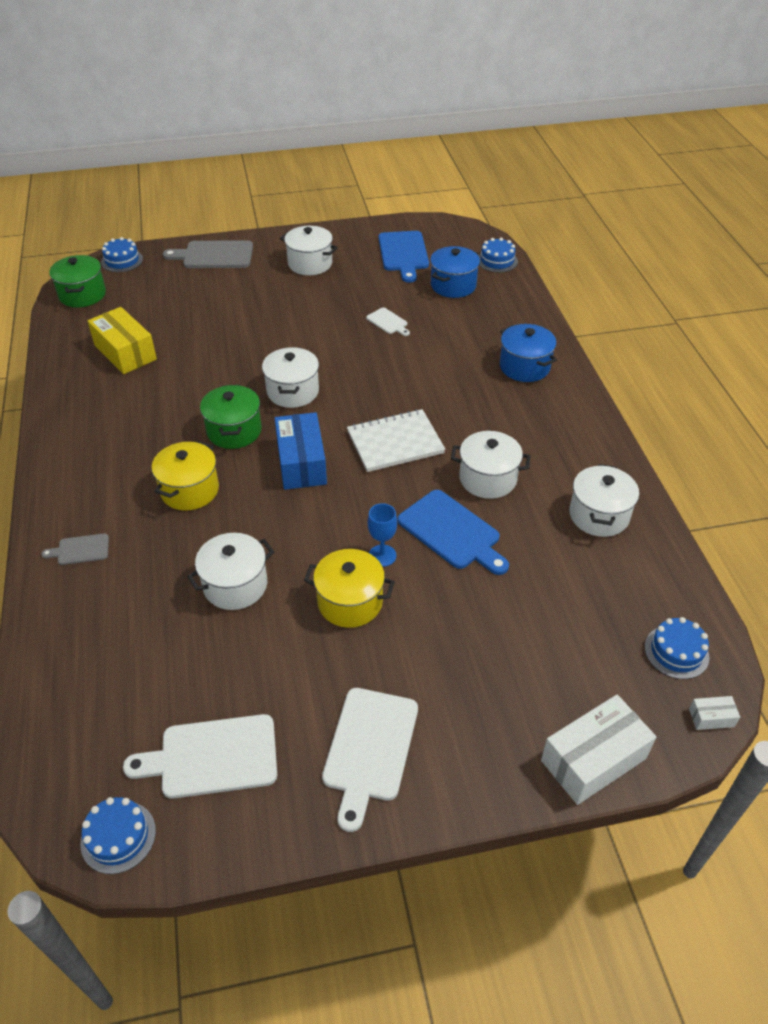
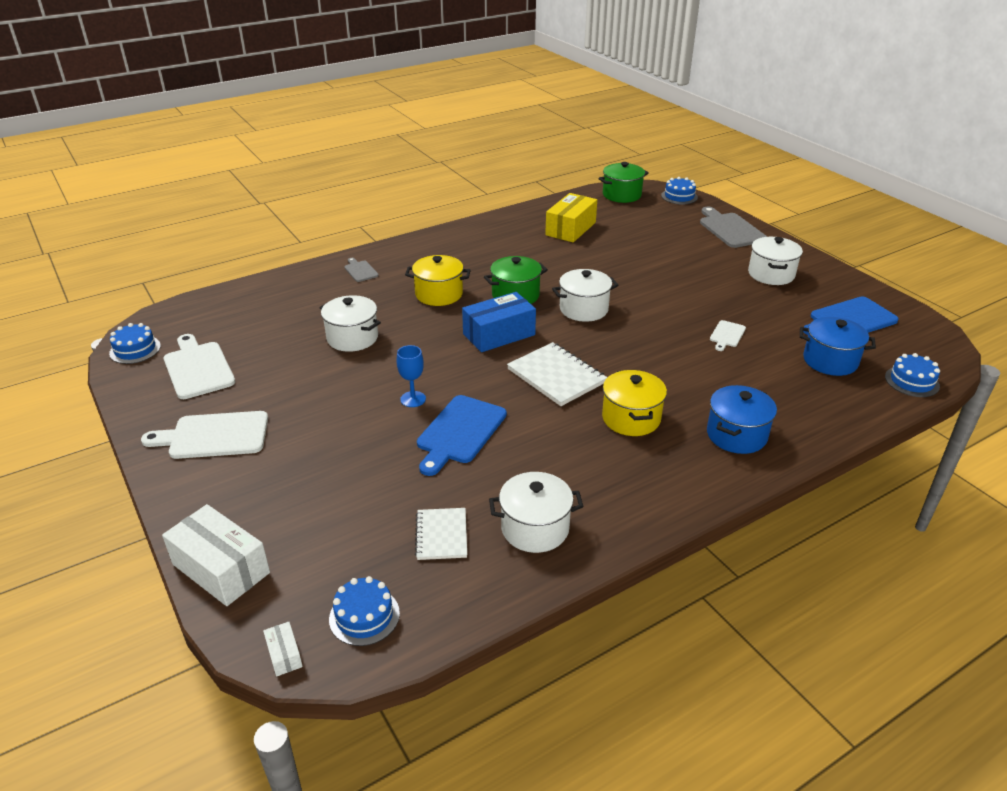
camera: 70 degrees right, 10 degrees down
yellow pot [304,549,395,628] -> yellow pot moved to [602,370,667,436]
white pot [451,431,531,499] -> none
none -> white notebook [415,508,467,560]

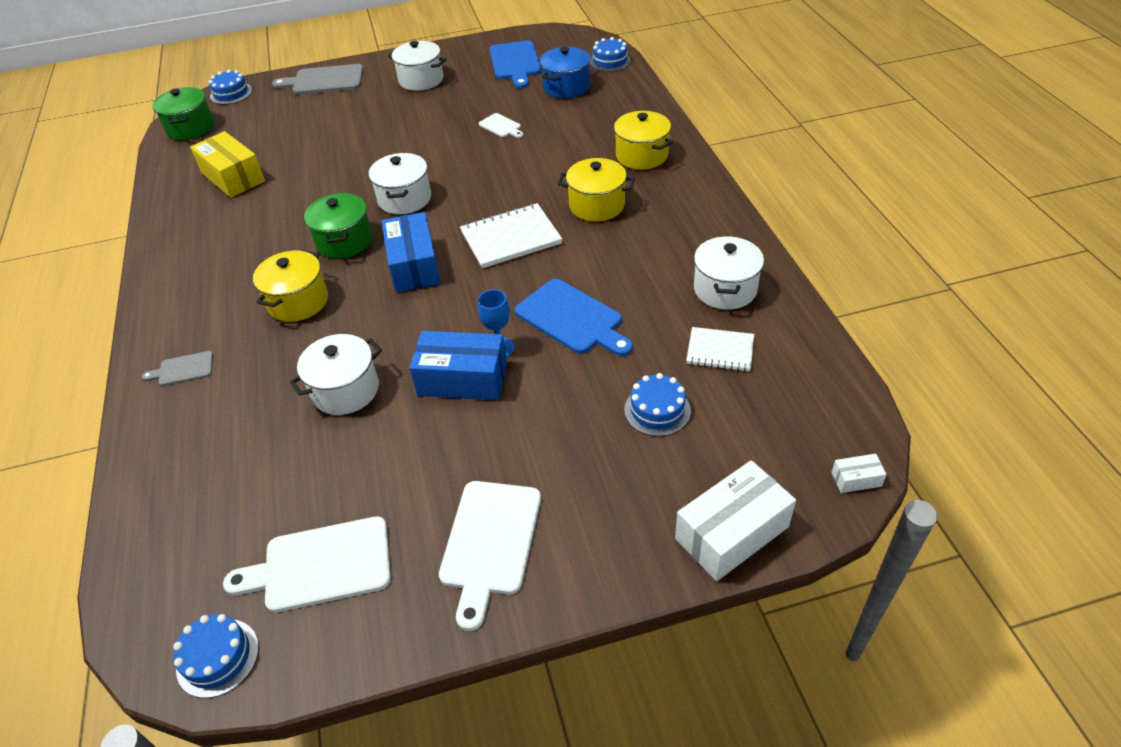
camera: 70 degrees left, 10 degrees up
blue cake [329,576,400,646] -> blue cake moved to [624,373,691,436]
blue pot [707,385,777,454] -> yellow pot [613,111,673,170]
none -> blue box [409,331,507,400]

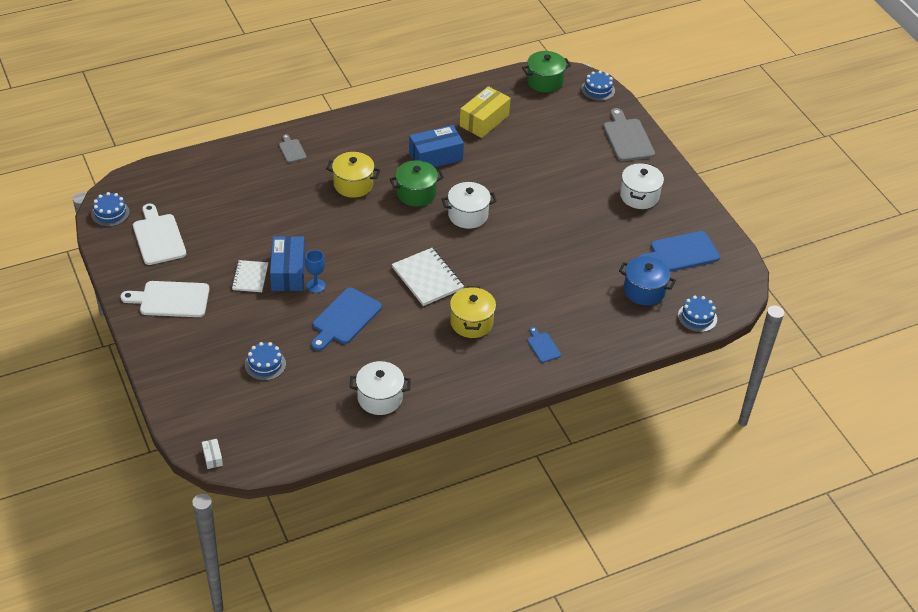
camera: 75 degrees right, 0 degrees up
white pot [290,334,382,415] -> none
blue box [382,212,441,293] -> blue box moved to [409,125,464,167]
white cutting board [479,113,523,138] -> none
yellow pot [613,111,673,170] -> blue cutting board [527,327,561,363]
white box [675,460,796,581] -> none
white notebook [686,327,754,372] -> white notebook moved to [231,260,268,292]

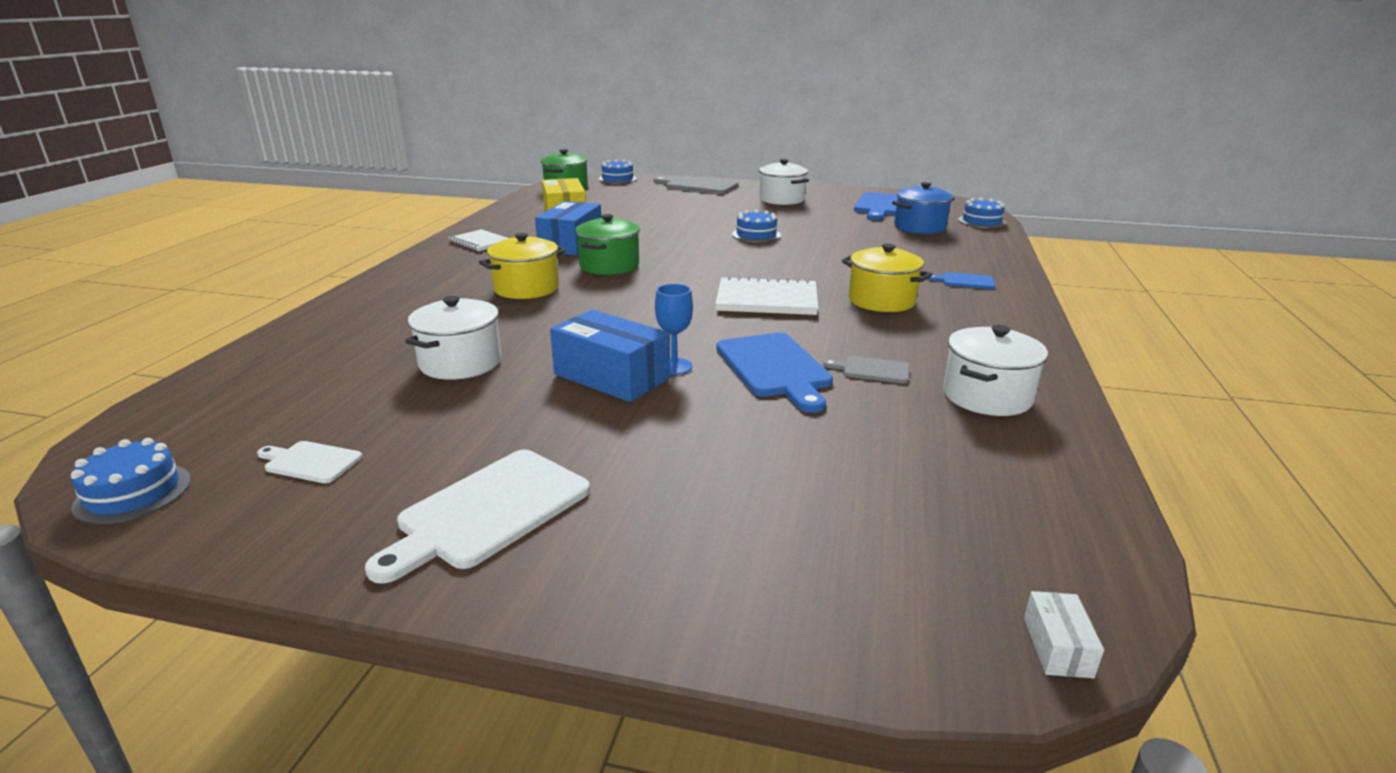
camera: 50 degrees left, 20 degrees down
white cutting board [133,204,186,265] -> white cutting board [257,441,362,483], size x0.52
white box [202,439,223,469] -> white box turned 75 degrees clockwise [1024,591,1104,678]
white notebook [231,260,268,292] -> white notebook moved to [448,229,509,251]
blue cake [245,342,286,381] -> blue cake moved to [732,210,781,242]
grey cutting board [279,134,307,163] -> grey cutting board moved to [823,356,910,383]
white pot [442,182,497,229] -> white pot moved to [405,296,501,380]

